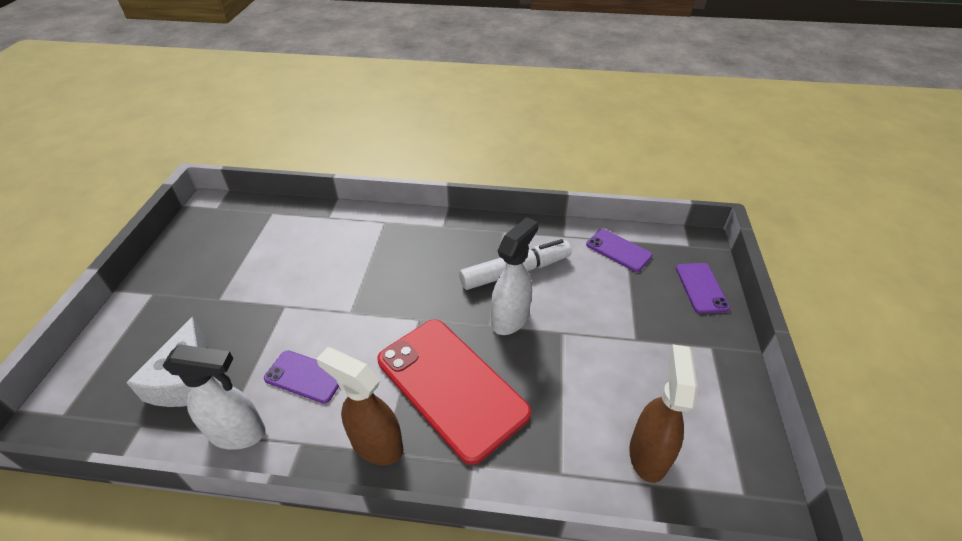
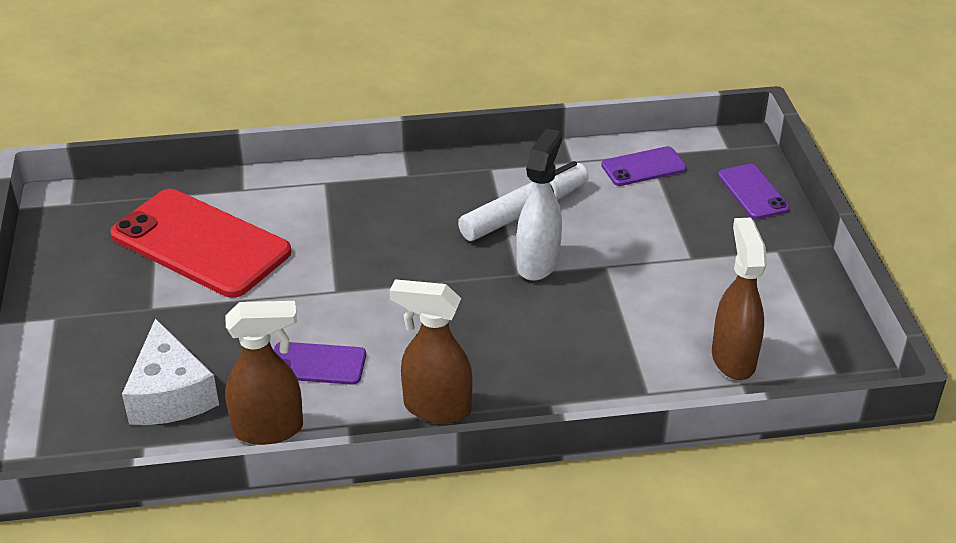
camera: 15 degrees left, 5 degrees down
white spray bottle [162,344,266,450] -> brown spray bottle [225,301,303,445]
red phone [378,319,531,465] -> red phone moved to [110,189,291,298]
purple phone [586,229,652,272] -> purple phone turned 45 degrees counterclockwise [601,146,687,186]

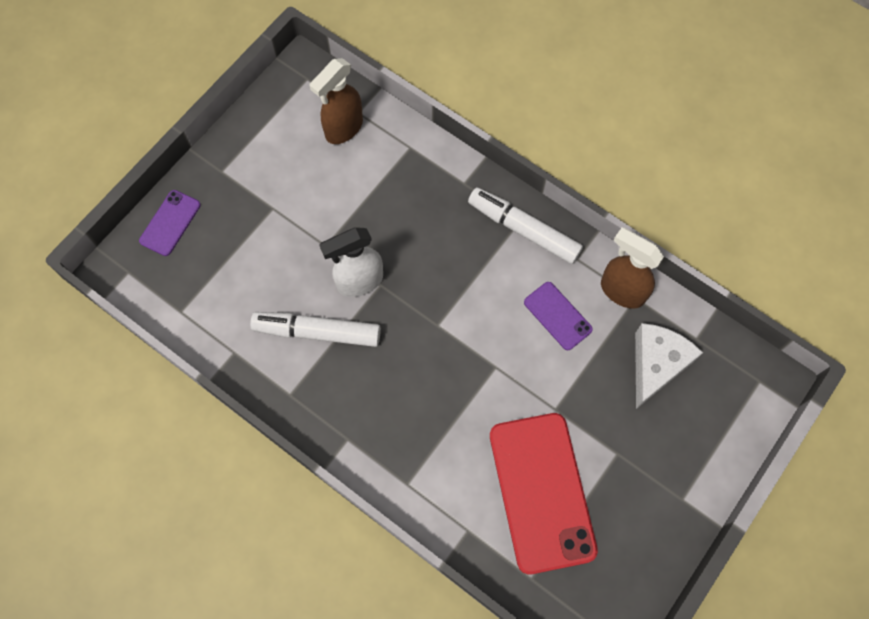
camera: 135 degrees left, 30 degrees up
brown spray bottle [390,279,473,423] -> white marker [468,188,583,264]
purple phone [601,146,687,186] -> none

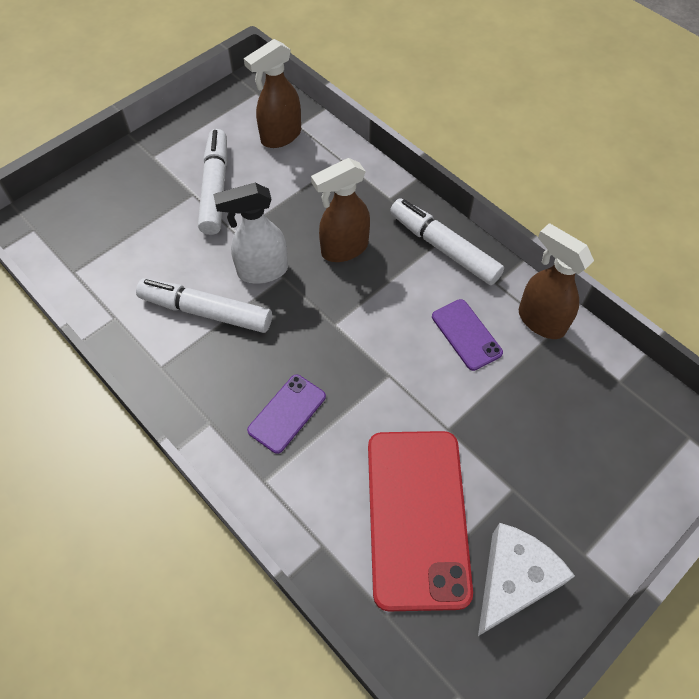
camera: 10 degrees right, 10 degrees down
purple phone [139,190,201,256] -> purple phone moved to [247,375,326,454]
white cheese [635,323,703,409] -> white cheese moved to [478,523,575,636]
none -> white marker [198,129,227,235]
none -> brown spray bottle [311,158,370,262]

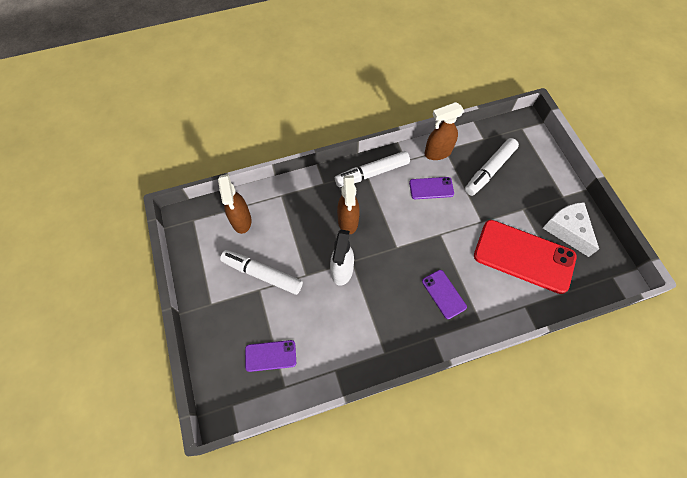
camera: 65 degrees left, 5 degrees up
white marker [136,278,272,333] -> white marker moved to [465,138,519,196]
none -> purple phone [245,340,296,372]

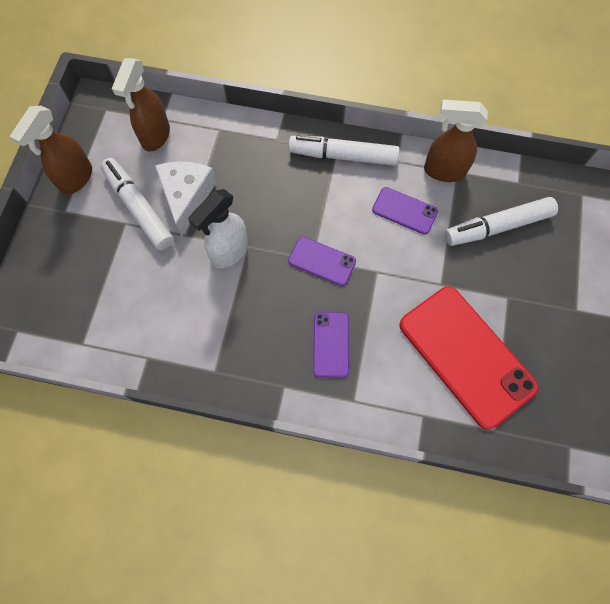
camera: 30 degrees right, 5 degrees up
purple phone [245,340,296,372] -> purple phone moved to [288,237,356,286]
brown spray bottle [337,175,360,235] -> brown spray bottle moved to [10,106,92,195]
white cheese [543,202,599,257] -> white cheese moved to [155,161,217,237]

